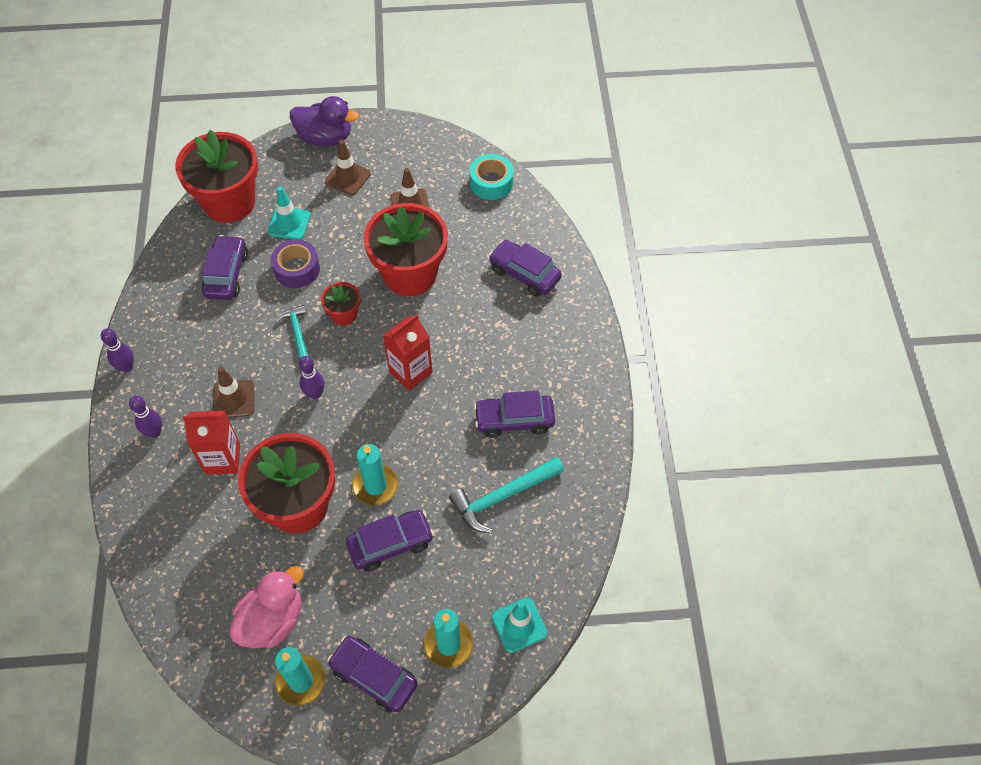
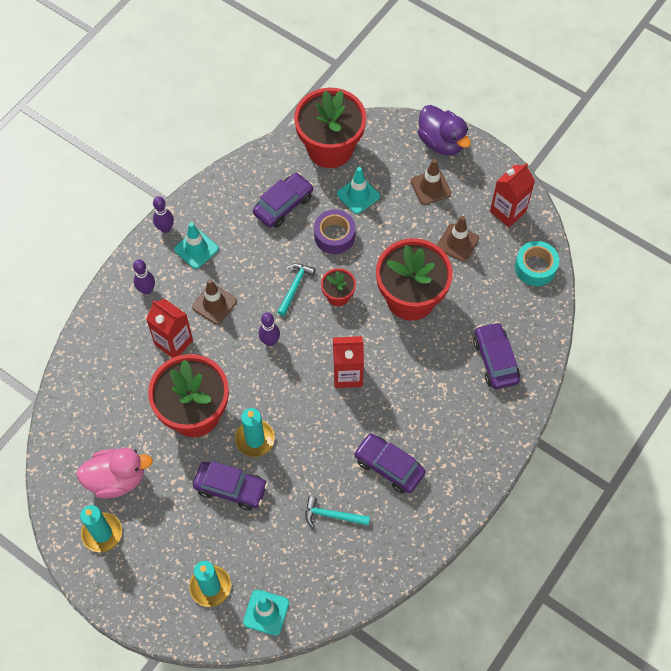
camera: 40 degrees right, 5 degrees up
purple car [327,636,418,713] -> none
turquoise hammer [449,457,564,533] -> turquoise hammer [305,496,370,528], size x0.63
none -> turquoise traffic cone [174,222,219,269]
none -> red carton [490,163,535,227]

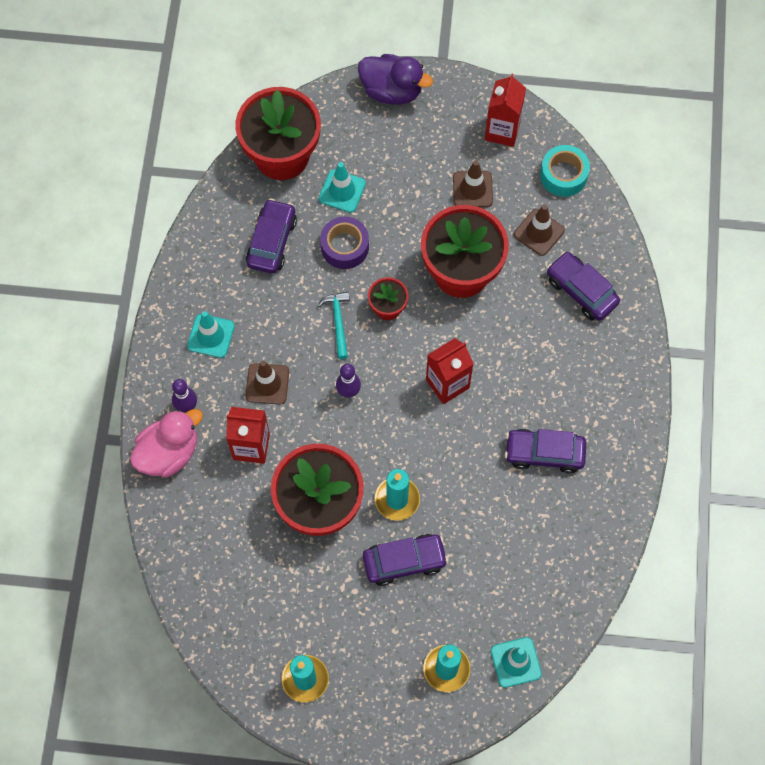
camera: 30 degrees left, 5 degrees up
pink duck [76,448,153,499] -> pink duck moved to [130,409,203,478]
purple bowling pin [153,196,174,233] -> none
turquoise hammer [305,496,370,528] -> none
brown traffic cone [411,159,451,205] -> brown traffic cone moved to [514,205,565,256]

